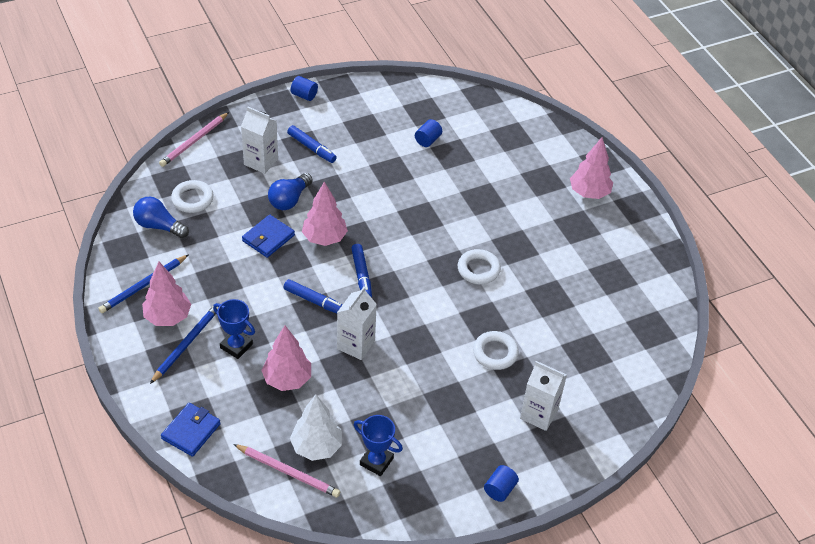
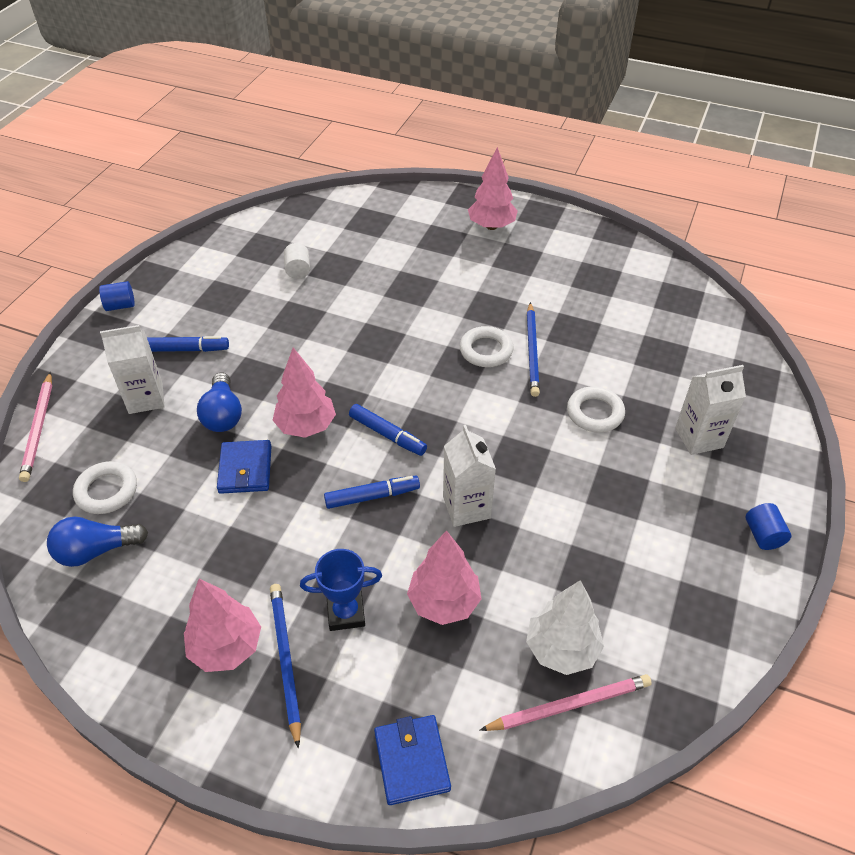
camera: 40 degrees left, 0 degrees up
blue pencil [98,254,189,313] -> blue pencil moved to [527,302,540,397]
blue trophy [354,415,403,476] -> none
blue cylinder [415,119,442,147] -> white cylinder [284,243,310,279]

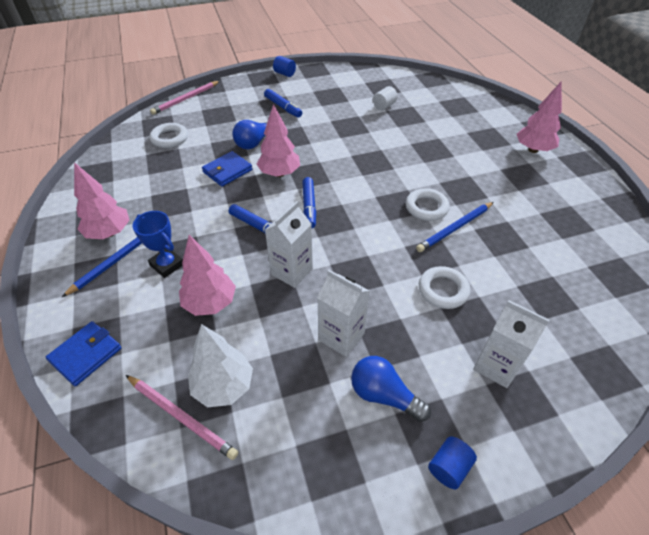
camera: 50 degrees right, 0 degrees up
blue light bulb [47,517,148,567] -> blue light bulb moved to [351,356,431,422]
white carton [100,325,164,414] -> white carton moved to [317,270,370,357]

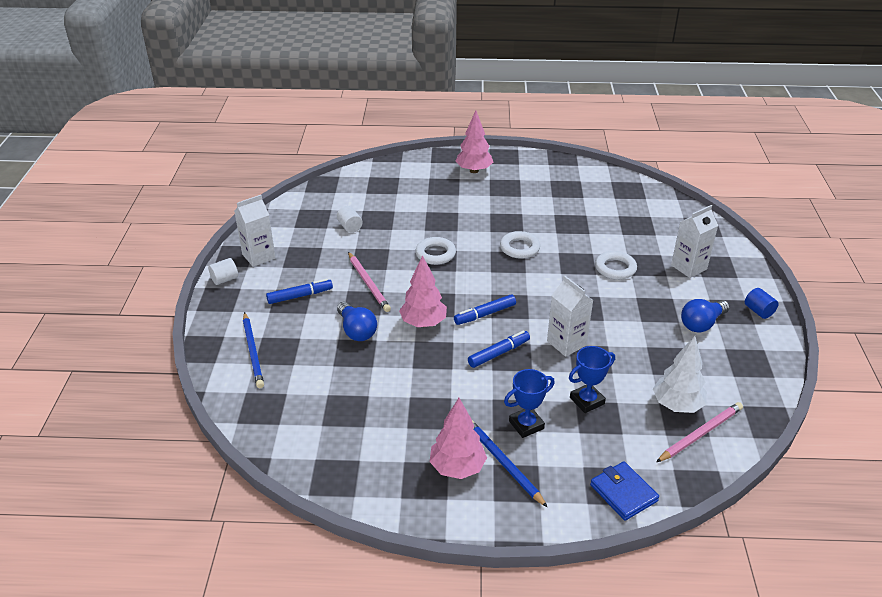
camera: 70 degrees left, 10 degrees down
pink pencil [150,81,220,115] -> pink pencil moved to [348,252,391,312]
white ring [150,123,188,148] -> white ring moved to [416,237,456,265]
pink tree [179,235,236,316] -> blue trophy [569,346,615,413]
blue wallet [202,151,252,187] -> none
blue cylinder [273,56,296,77] -> white cylinder [208,258,238,285]
blue marker [302,177,316,228] -> blue marker turned 135 degrees clockwise [454,294,516,325]
white carton [317,270,370,357] -> white carton moved to [234,195,276,267]
blue pencil [416,202,494,252] -> blue pencil moved to [243,312,264,388]

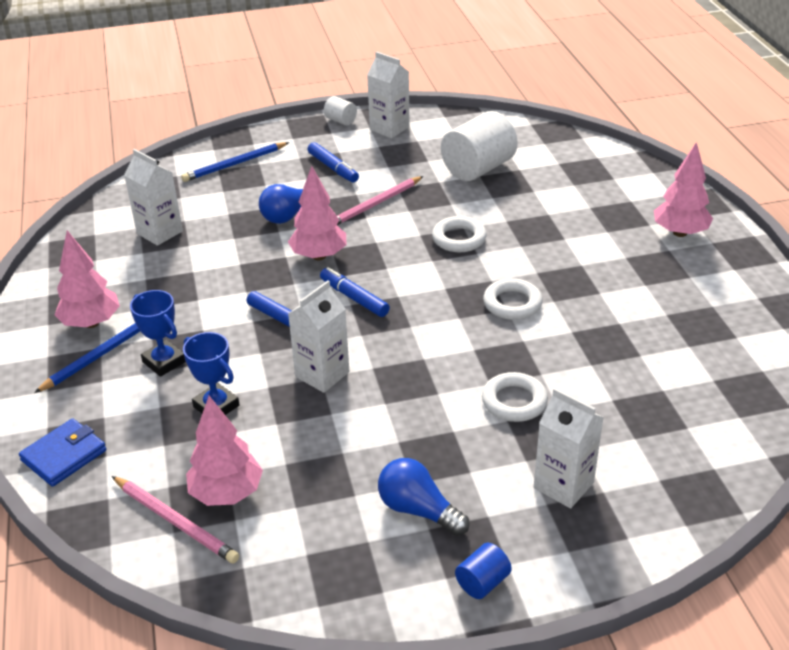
camera: 75 degrees right, 0 degrees up
white cylinder [337,206,363,233] -> white cylinder [441,111,518,181], size x2.12
white tree [653,336,707,413] -> pink tree [186,396,263,506]
none -> white carton [124,149,183,246]

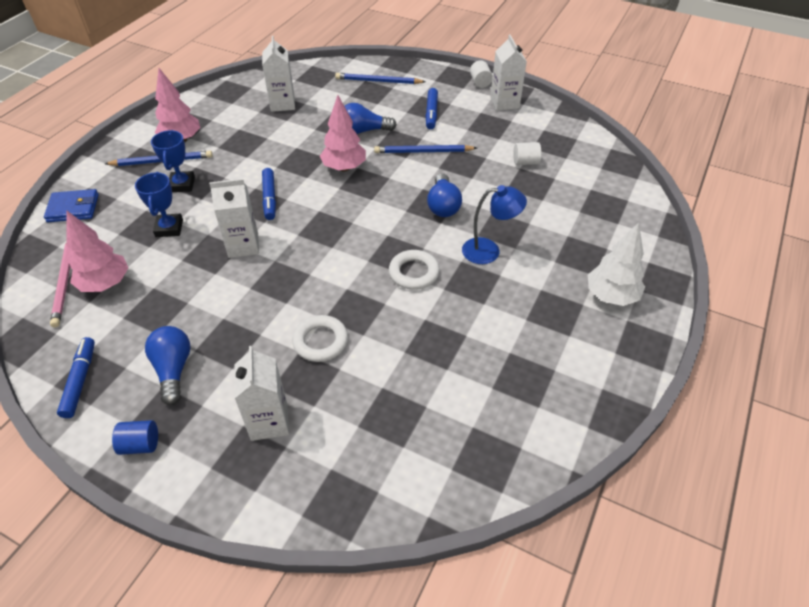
camera: 40 degrees right, 10 degrees up
blue marker [320,267,390,317] -> blue marker moved to [57,337,95,418]
pink pencil [337,176,423,225] -> blue pencil [374,145,477,153]
white ring [432,216,487,252] -> blue light bulb [427,173,462,217]
white cylinder [441,111,518,181] -> white cylinder [513,142,541,165], size x0.47
pink tree [654,142,713,237] -> white tree [588,223,645,306]
none -> blue lamp [462,185,527,264]

